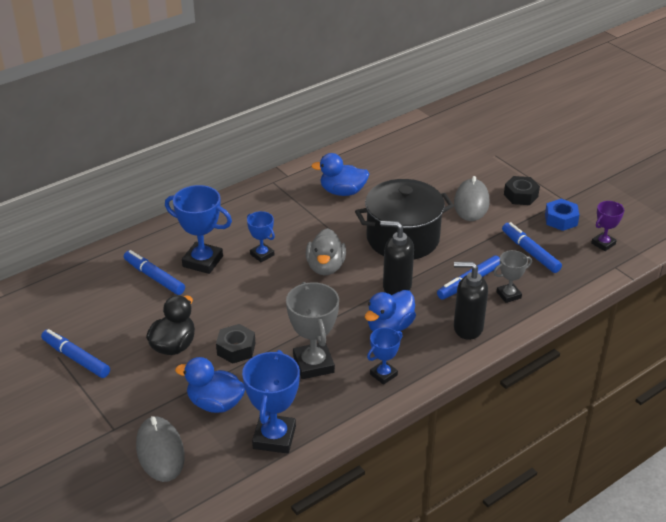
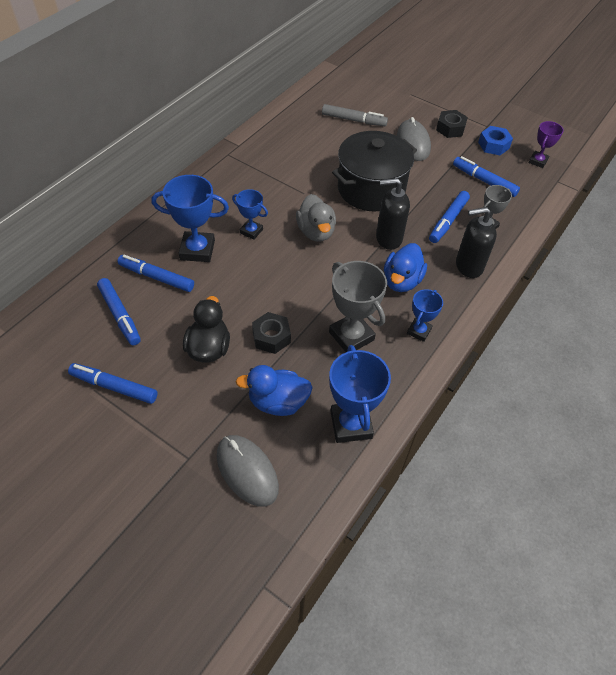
camera: 20 degrees left, 15 degrees up
blue duck [311,153,369,196] -> none
none -> blue marker [97,278,141,345]
none -> grey marker [322,104,388,126]

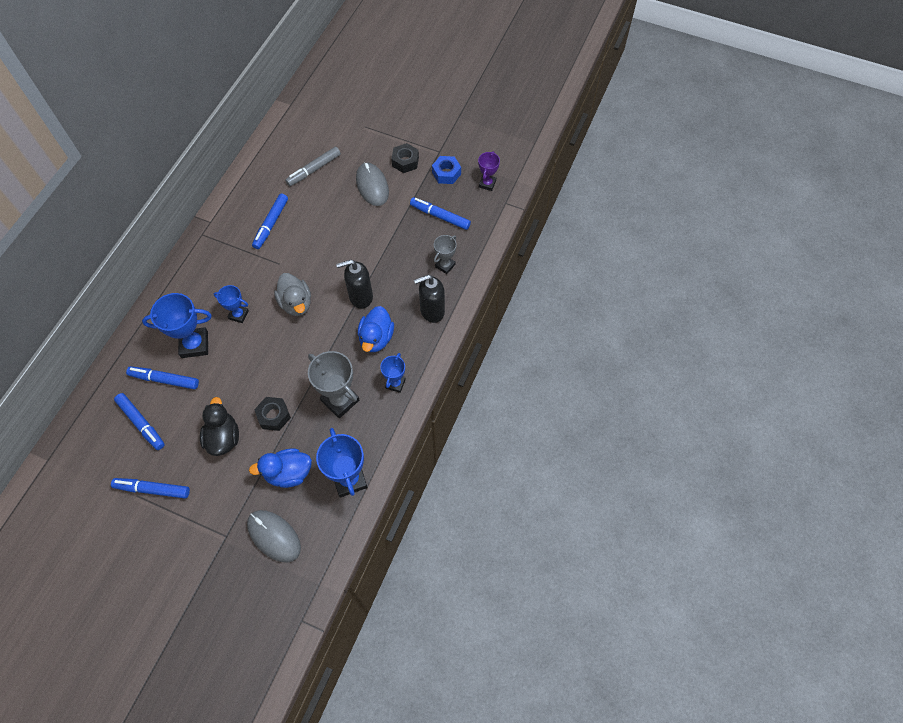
camera: 10 degrees left, 10 degrees up
grey marker [322,104,388,126] -> grey marker turned 135 degrees clockwise [285,147,341,186]
black pot [332,131,417,211] -> none
blue marker [429,191,470,243] -> blue marker moved to [252,193,288,249]

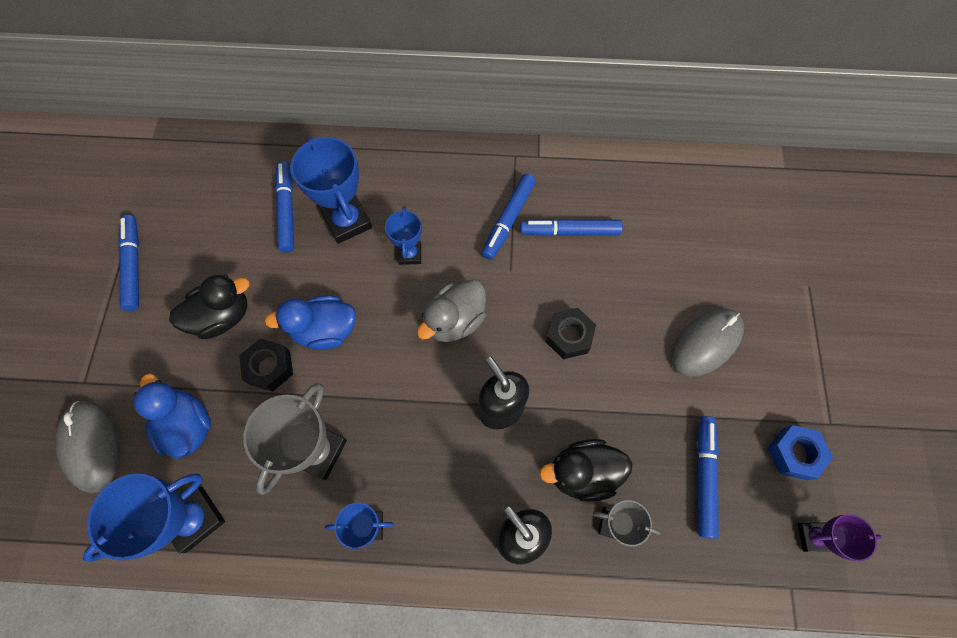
camera: 70 degrees right, 5 degrees up
blue marker [114,393,165,450] -> blue marker moved to [482,174,536,260]
grey mouse [247,510,301,563] -> grey mouse turned 45 degrees counterclockwise [55,401,119,493]
grey marker [285,147,341,186] -> none
blue duck [358,306,394,352] -> blue duck moved to [264,296,356,350]
black nut [391,143,419,173] -> black nut moved to [546,308,596,359]
none -> black duck [539,439,633,502]

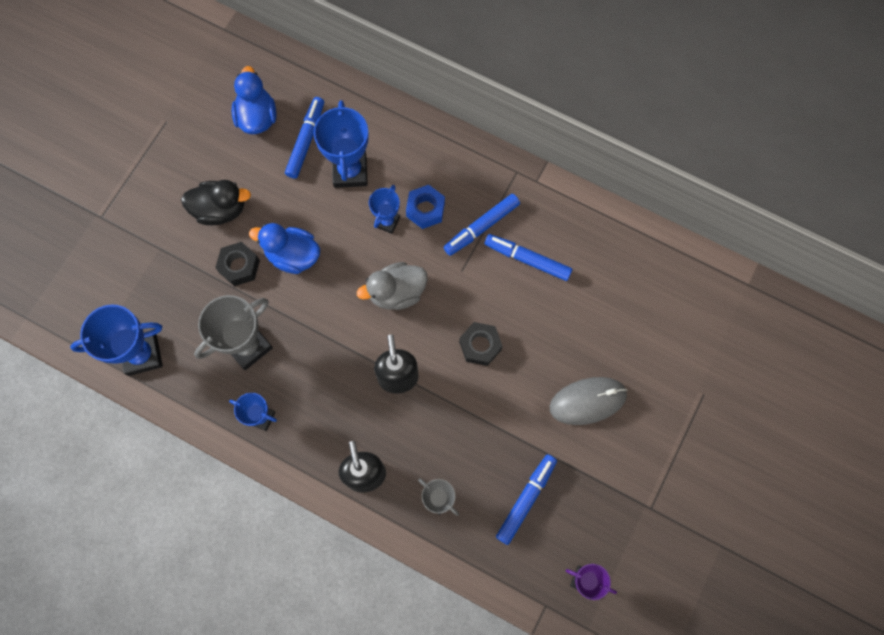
camera: 25 degrees right, 5 degrees up
grey mouse [55,401,119,493] -> none
blue marker [118,215,139,311] -> none
blue duck [134,373,211,459] -> blue duck moved to [232,66,276,134]
black duck [539,439,633,502] -> none
blue nut [768,425,833,480] -> blue nut moved to [406,185,445,229]

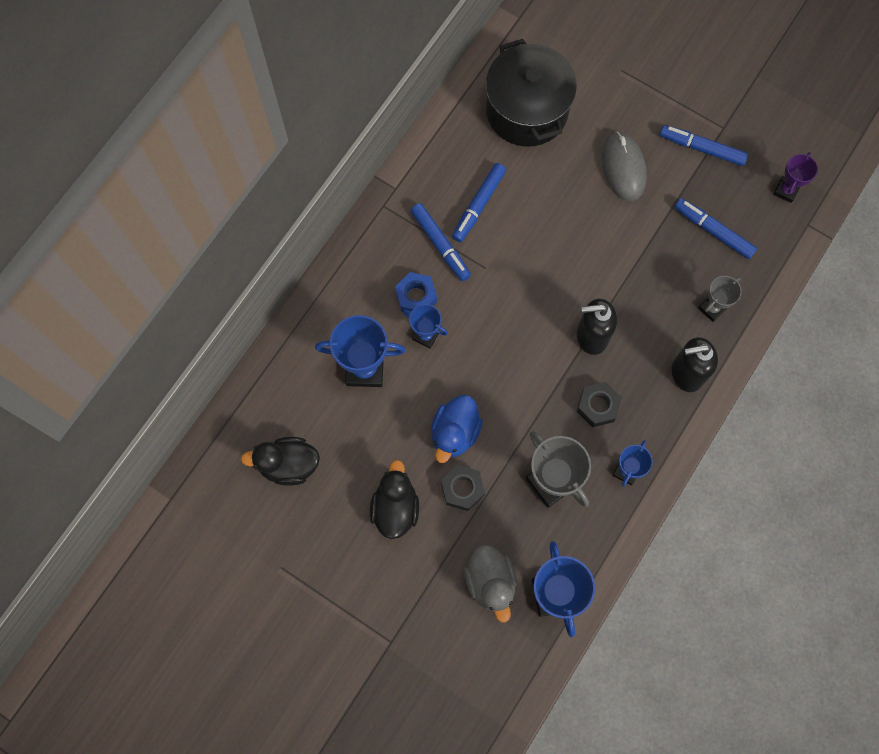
camera: 85 degrees left, 0 degrees up
blue duck [232,66,276,134] -> black duck [241,437,320,486]
blue marker [285,97,324,179] -> blue marker moved to [660,125,748,166]
grey duck [357,262,428,310] -> grey duck moved to [464,545,517,623]
black nut [459,322,503,366] -> black nut moved to [577,382,622,427]
none -> black pot [486,39,577,147]

